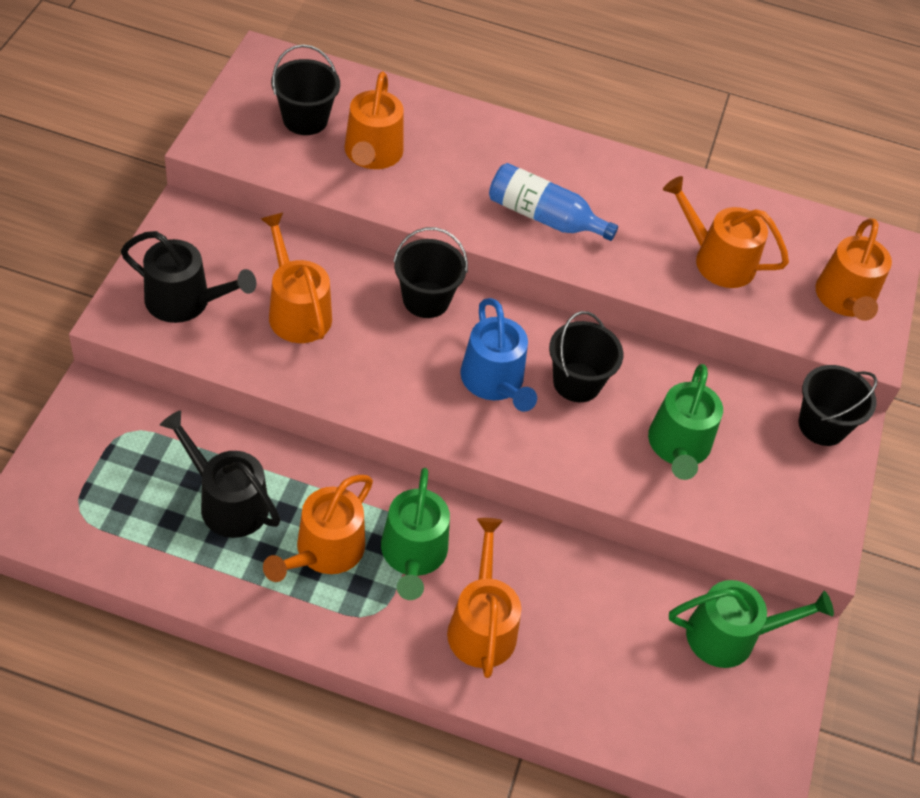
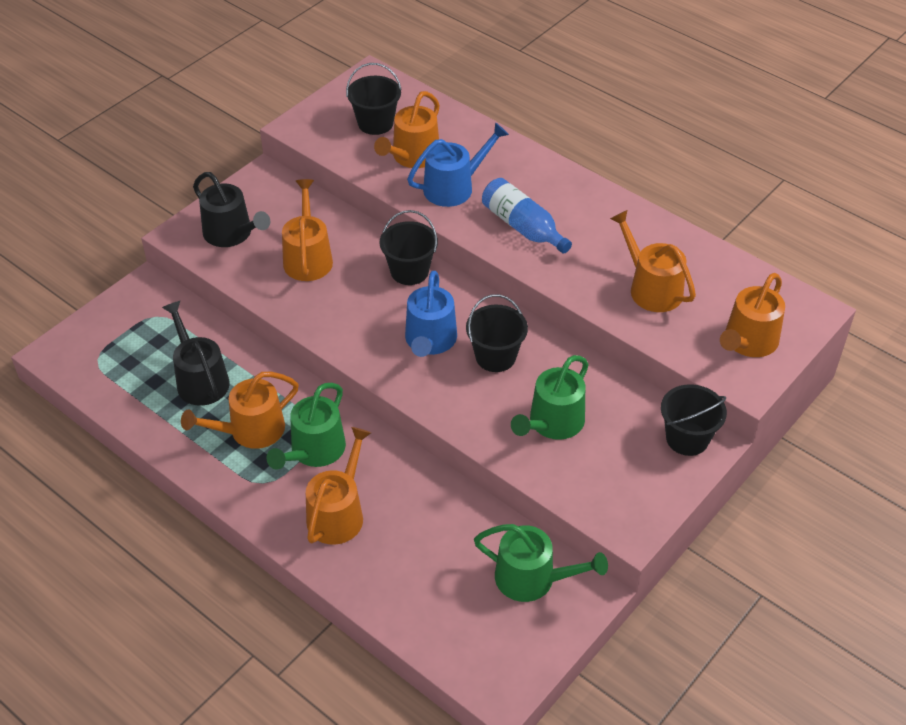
camera: 30 degrees right, 5 degrees down
none -> blue watering can [407,122,509,207]

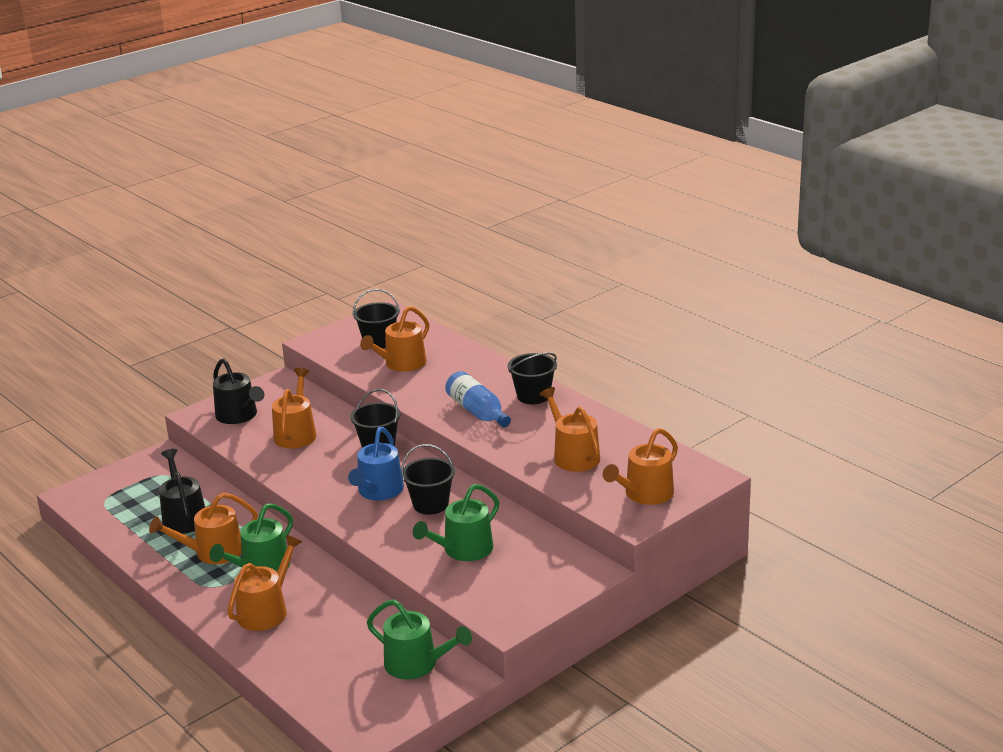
camera: 10 degrees right, 20 degrees down
blue watering can [407,122,509,207] -> none
black bucket [661,384,727,456] -> black bucket moved to [508,353,557,404]

